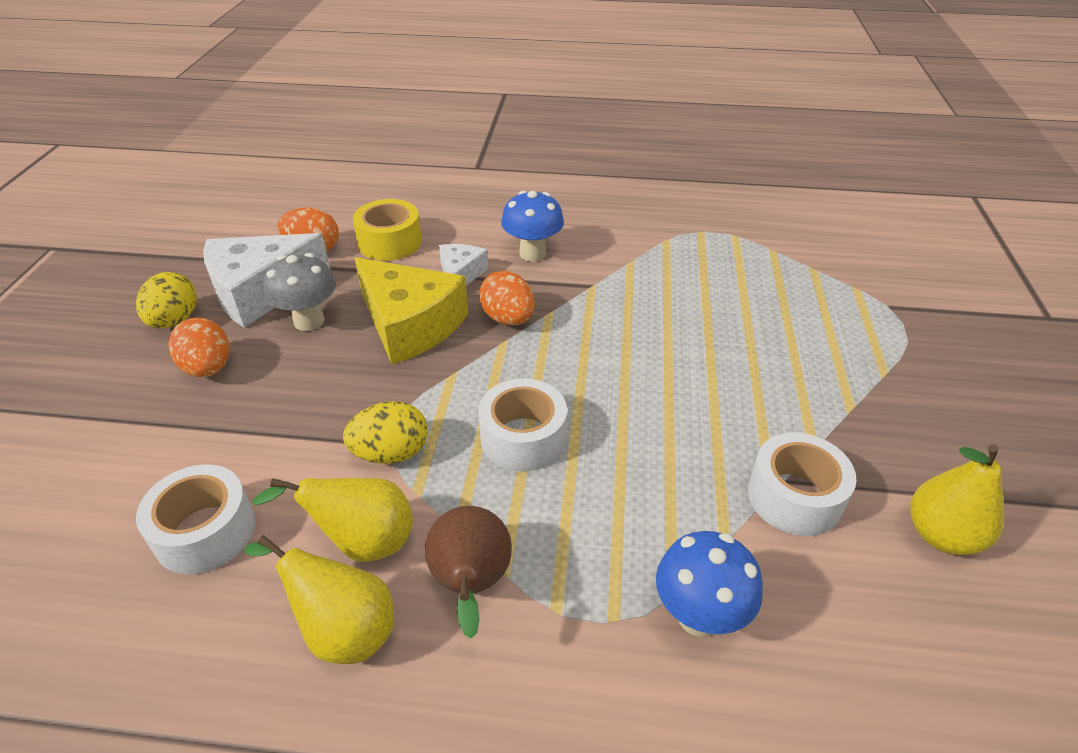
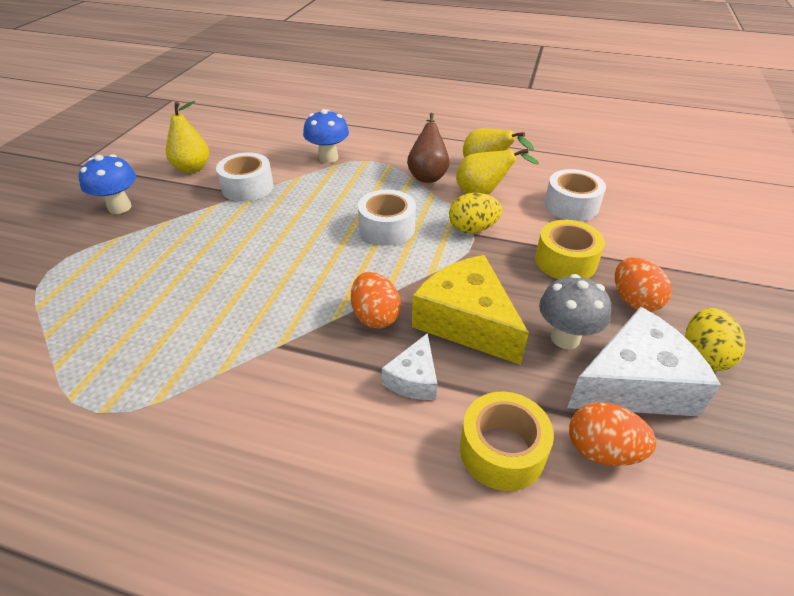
camera: 170 degrees left, 0 degrees up
blue mushroom [501,191,564,262] -> blue mushroom moved to [78,154,136,214]
none -> yellow tape [535,220,605,279]

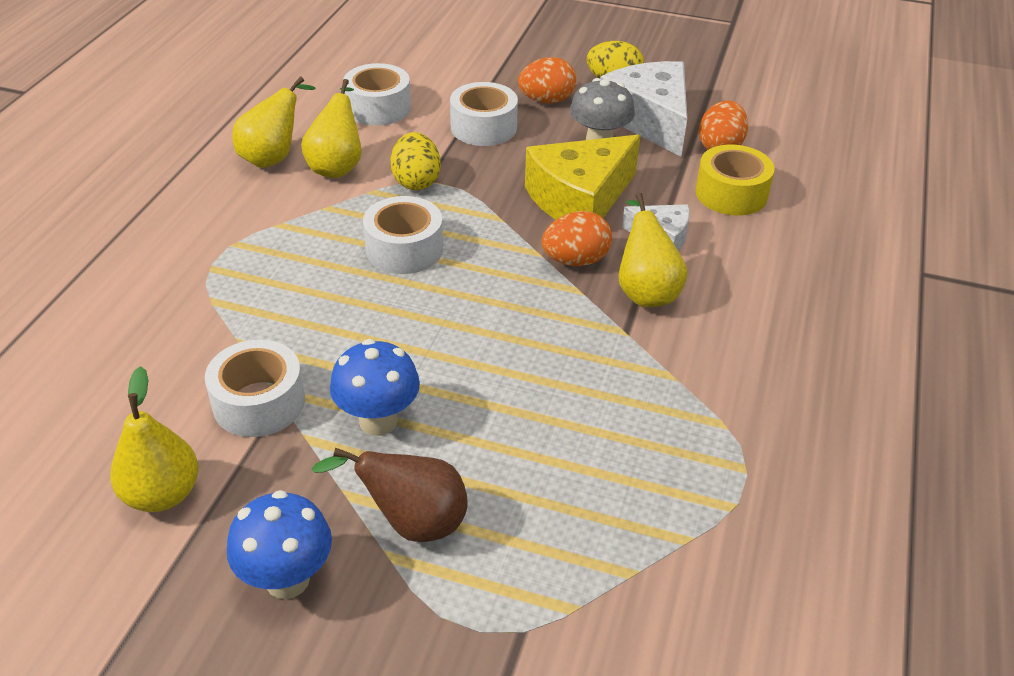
camera: 90 degrees left, 0 degrees up
blue mushroom [303,109,349,163] -> blue mushroom moved to [330,339,420,436]
brown pear [407,113,450,183] -> brown pear moved to [311,448,468,542]
yellow tape [535,220,605,279] -> white tape [450,82,518,146]
none -> yellow pear [618,193,688,307]

